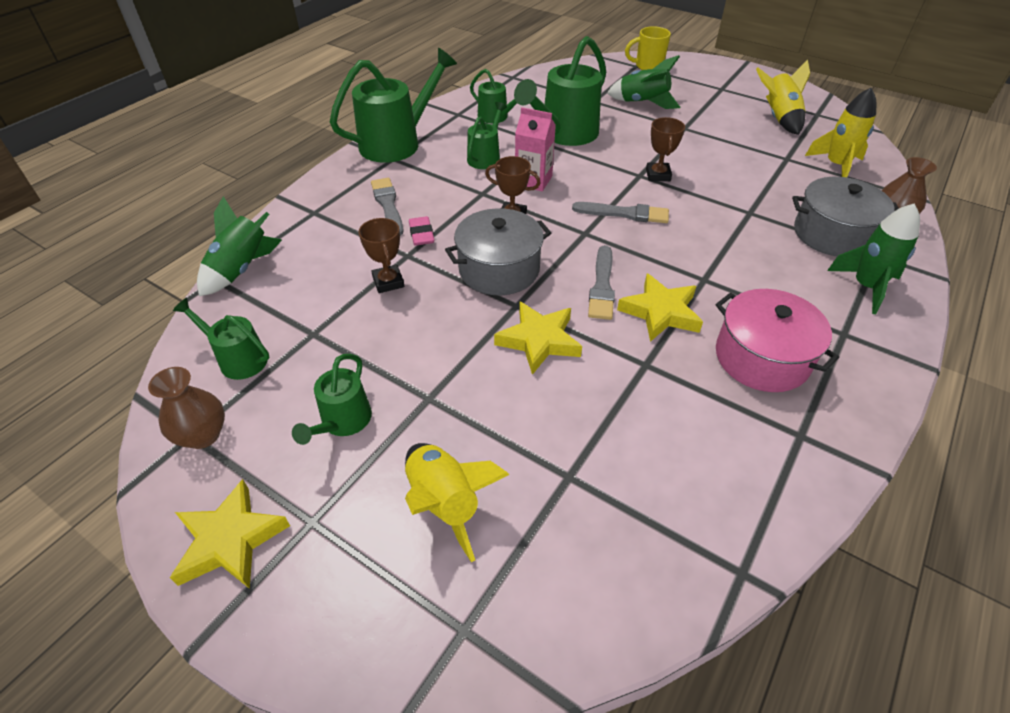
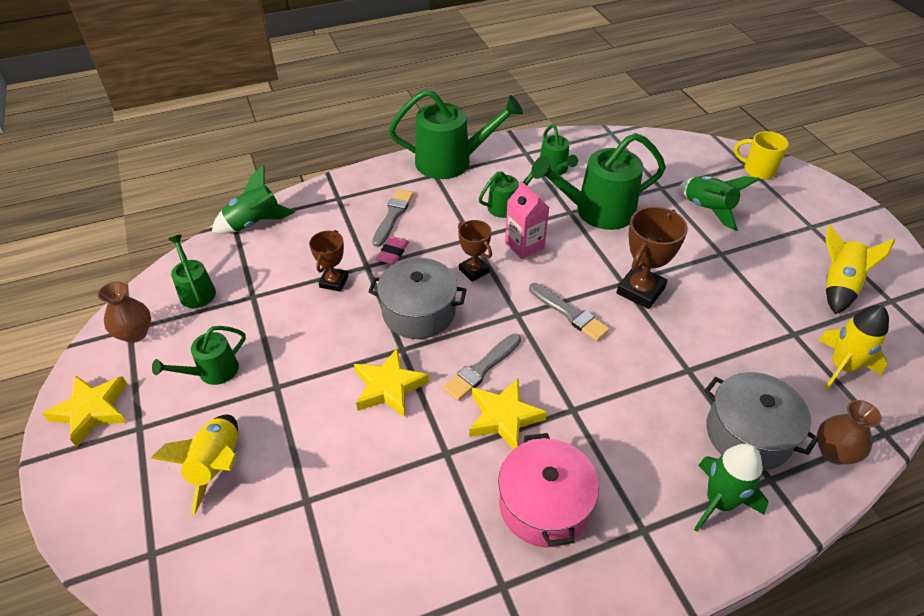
camera: 35 degrees right, 0 degrees up
brown trophy [646,117,685,181] -> brown trophy [616,206,688,309], size x1.59

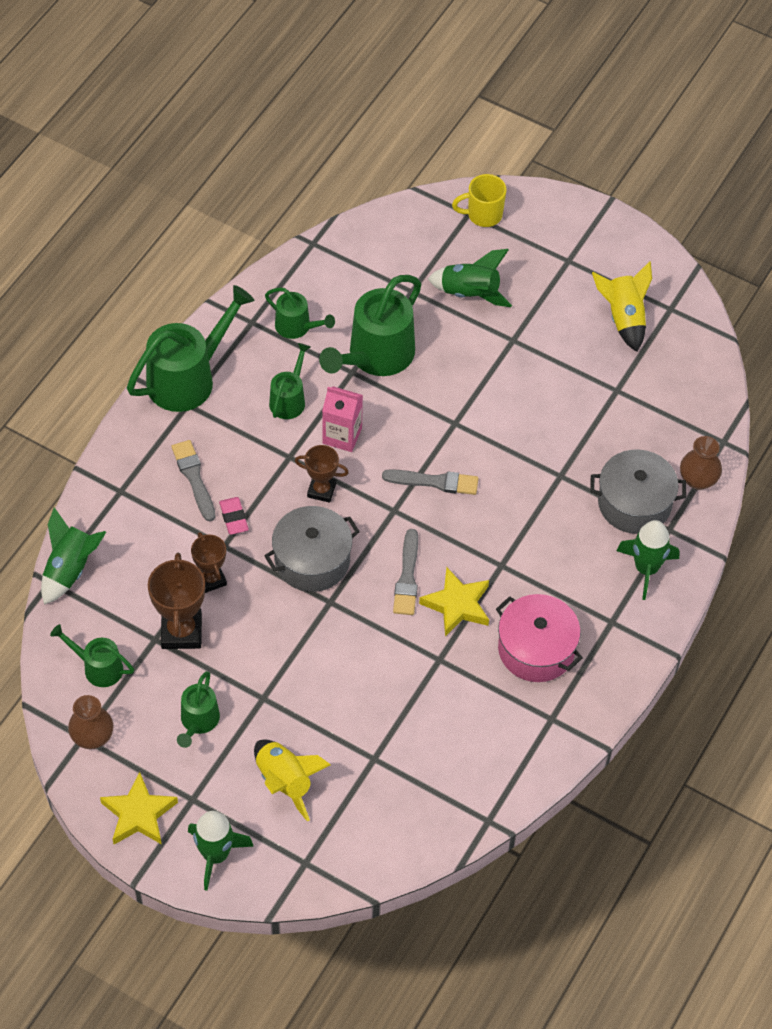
camera: 40 degrees left, 10 degrees up
yellow star [354,348,429,417] -> none
brown trophy [616,206,688,309] -> brown trophy moved to [148,553,205,649]
yellow rocket [819,305,889,390] -> none
none -> green rocket [188,811,254,891]

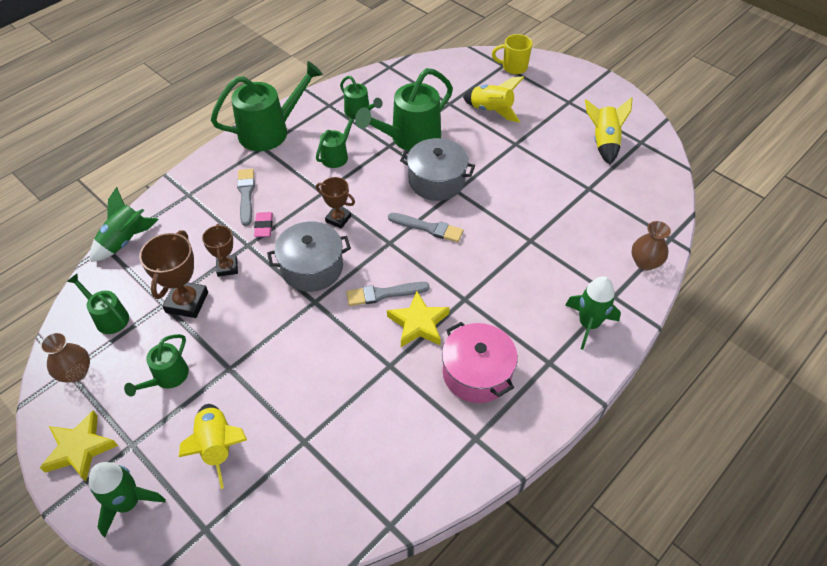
camera: 15 degrees right, 5 degrees down
pink carton [322,386,363,452] -> none
grey brush [393,529,418,615] -> grey brush turned 60 degrees clockwise [346,282,430,306]
green rocket [428,249,512,307] -> yellow rocket [463,76,524,122]
grey pot [590,450,686,534] -> grey pot moved to [400,138,475,201]

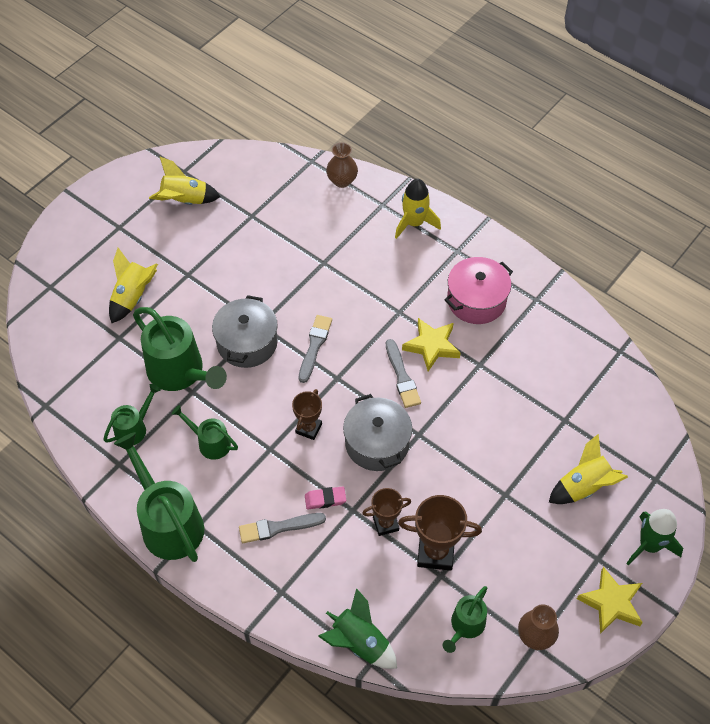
camera: 95 degrees left, 5 degrees up
green watering can [124,334,189,397] -> none
yellow mug [492,34,532,74] -> none
green rocket [566,276,621,350] -> yellow rocket [395,179,441,239]

